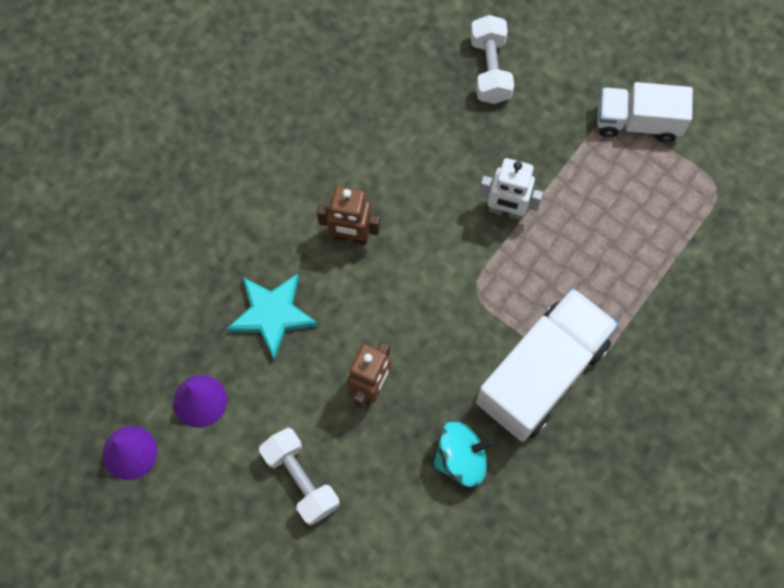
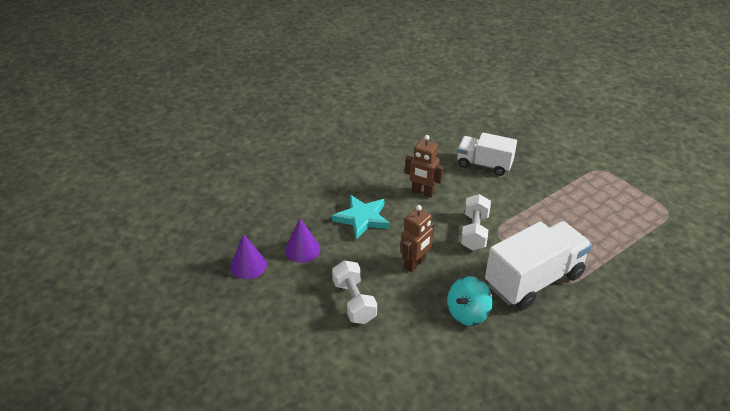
camera: 15 degrees right, 30 degrees down
turquoise spinning top [433,421,494,487] -> turquoise spinning top turned 135 degrees clockwise [447,276,493,326]
white dumbbell [470,15,514,104] -> white dumbbell moved to [461,194,491,250]
white robot [479,158,543,220] -> none
white truck [597,82,693,142] -> white truck moved to [457,132,517,176]

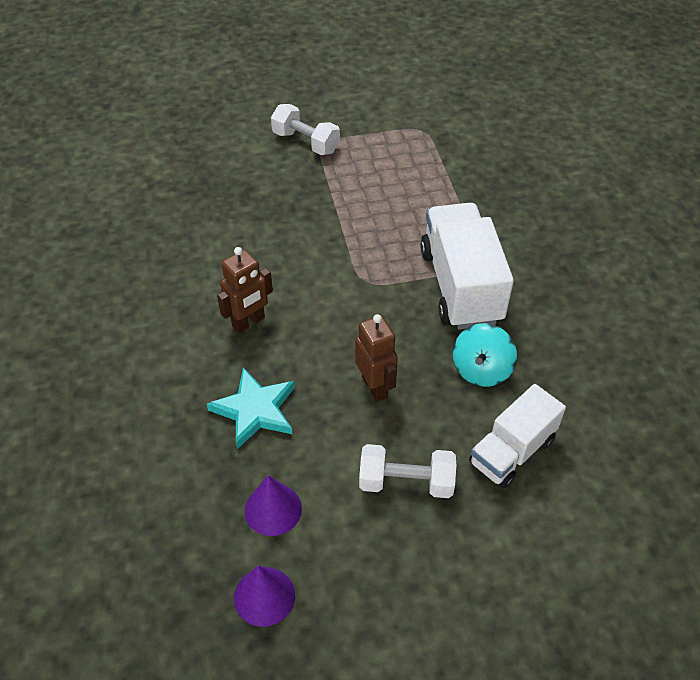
camera: 65 degrees left, 10 degrees up
turquoise spinning top [447,276,493,326] -> turquoise spinning top turned 45 degrees clockwise [453,323,517,387]
white truck [457,132,517,176] -> white truck moved to [469,384,566,488]
white dumbbell [461,194,491,250] -> white dumbbell moved to [271,104,340,155]

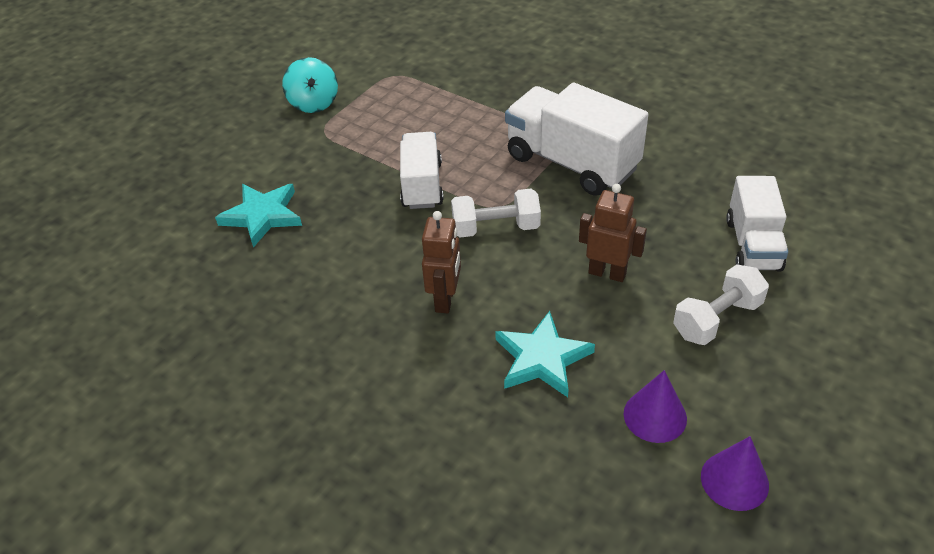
camera: 40 degrees left, 5 degrees down
white dumbbell [271,104,340,155] -> white dumbbell moved to [451,189,541,237]
turquoise spinning top [453,323,517,387] -> turquoise spinning top moved to [282,57,338,113]
none -> turquoise star [215,184,302,248]
none -> white truck [400,132,444,209]

